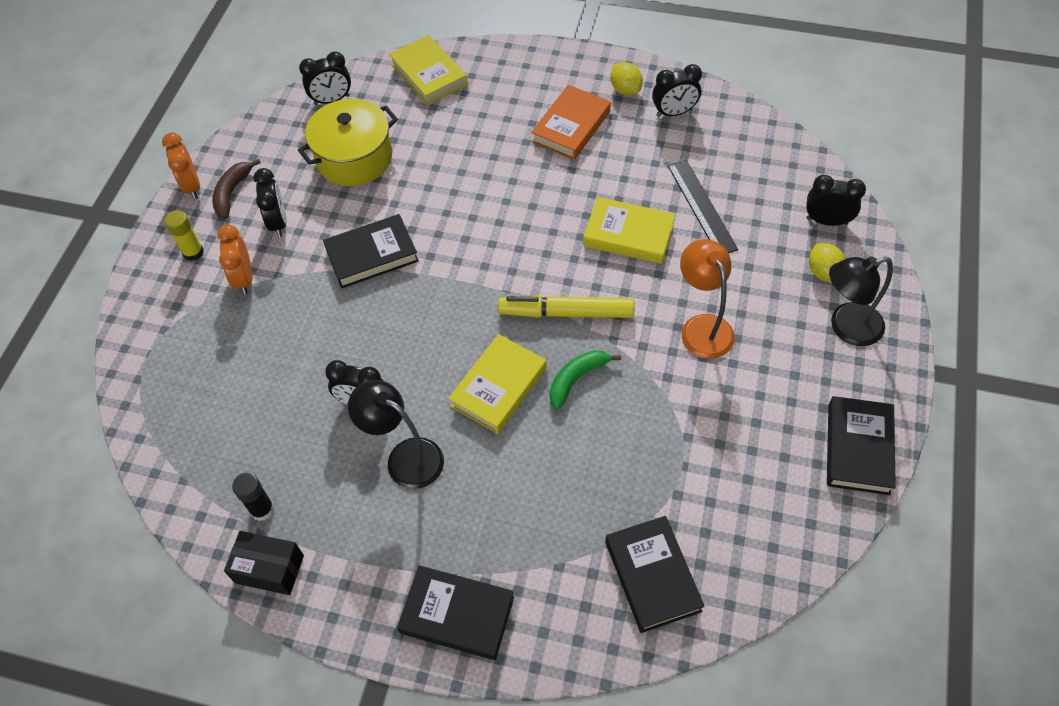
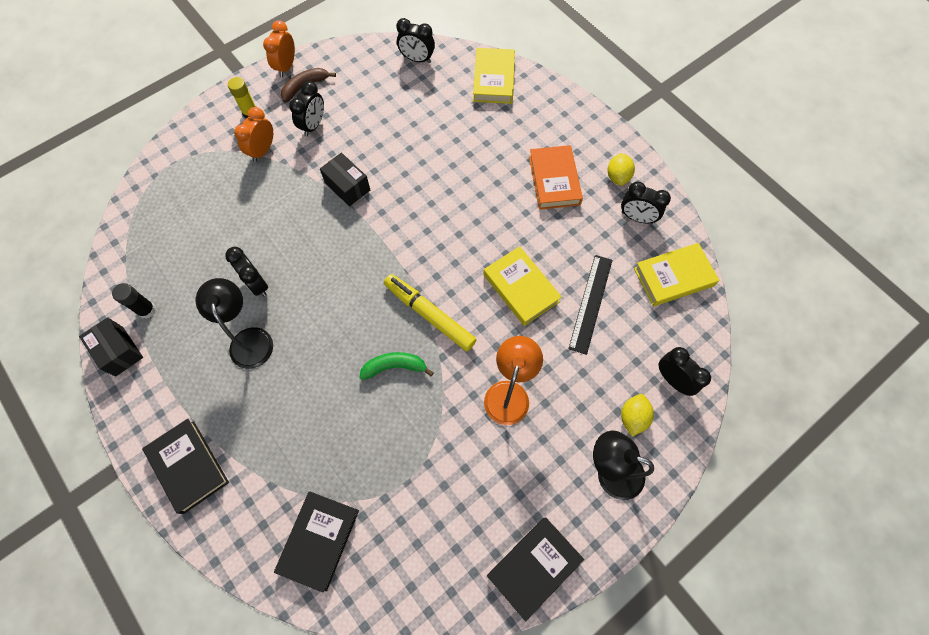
camera: 35 degrees right, 10 degrees up
yellow pot [298,99,398,186] -> none
black book [323,214,419,288] -> black box [320,153,370,207]
yellow book [448,334,547,434] -> yellow book moved to [634,243,719,306]
orange book [531,85,611,160] -> orange book turned 75 degrees counterclockwise [529,145,583,210]

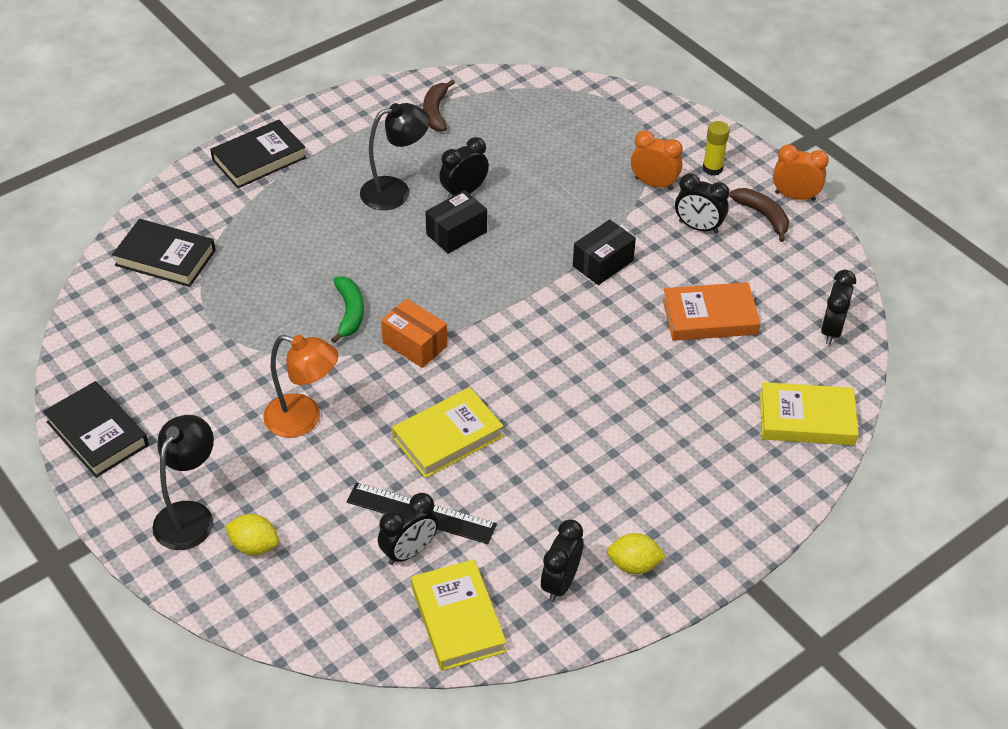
camera: 90 degrees right, 20 degrees down
black box [79,317,143,377] -> black box moved to [425,190,487,254]
black glue stick [112,283,156,319] -> brown banana [423,79,455,132]
yellow marker [384,274,477,351] -> orange box [381,299,447,368]
orange book [529,145,583,210] -> orange book moved to [663,282,761,341]
black clock [658,347,711,396] -> black clock moved to [378,493,438,565]

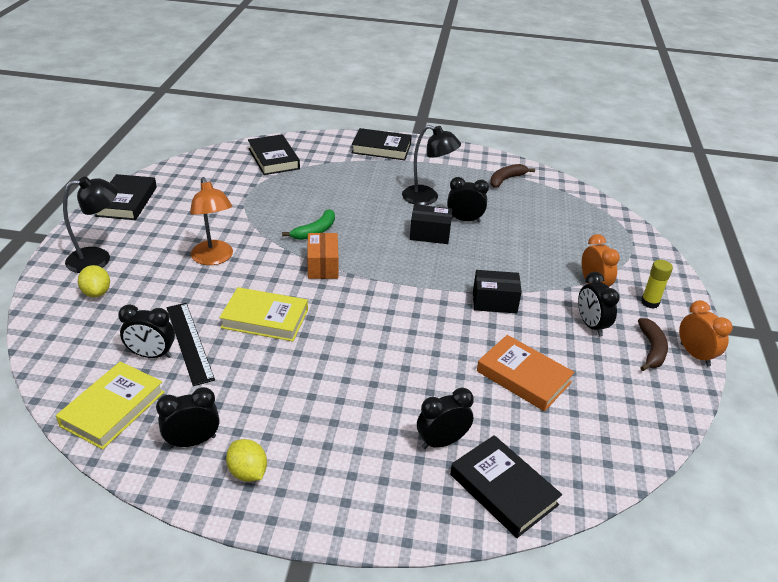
camera: 45 degrees right, 10 degrees down
yellow book [760,382,859,445] -> black book [450,435,562,538]
black clock [821,270,856,345] -> black clock moved to [417,388,474,449]

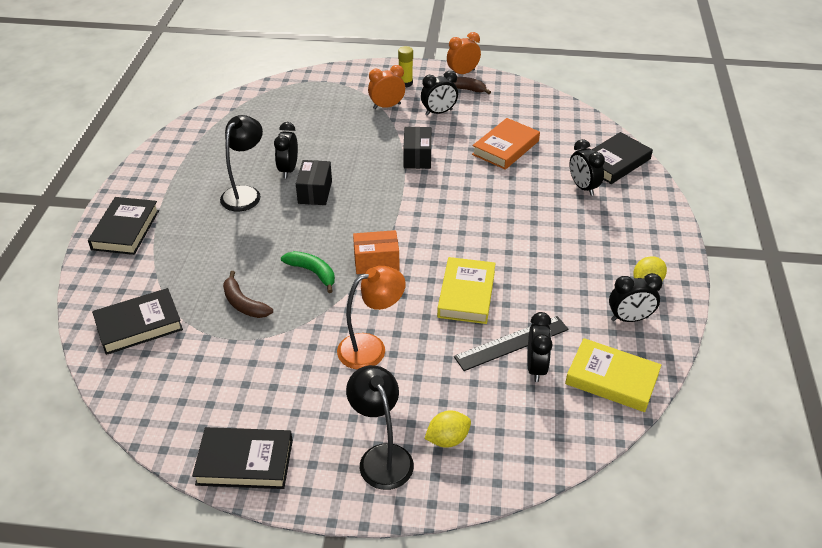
camera: 90 degrees left, 5 degrees up
black clock [156,387,219,448] -> black clock turned 75 degrees counterclockwise [609,273,663,322]
brown banana [490,164,535,188] -> brown banana moved to [223,271,273,318]

